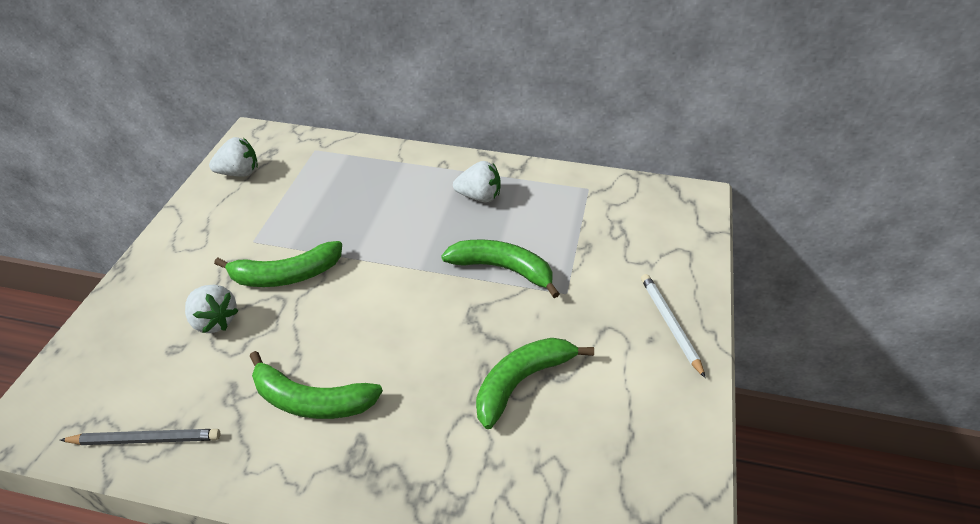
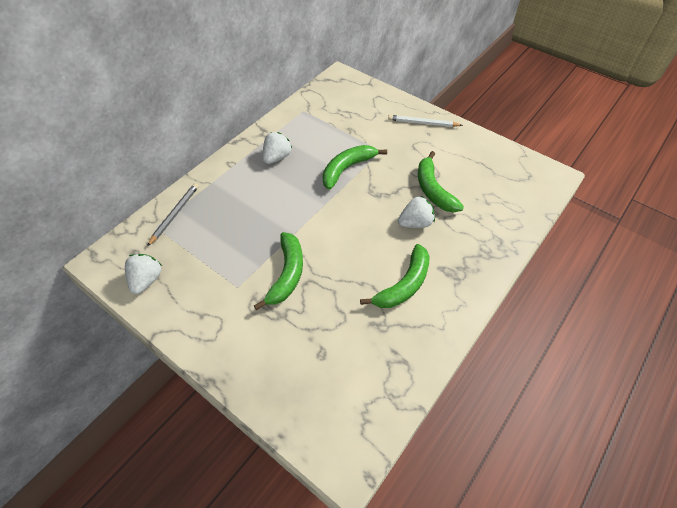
camera: 65 degrees left, 10 degrees up
grey pencil [60,429,220,445] -> grey pencil moved to [147,183,199,247]
white strawberry [185,284,239,333] -> white strawberry moved to [398,196,435,228]

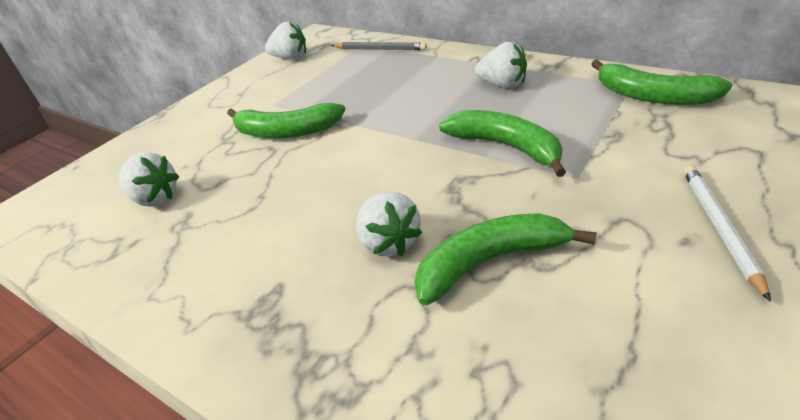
camera: 90 degrees right, 15 degrees down
green banana [360,244,429,308] -> green banana moved to [592,59,732,105]
none -> white strawberry [118,152,179,207]

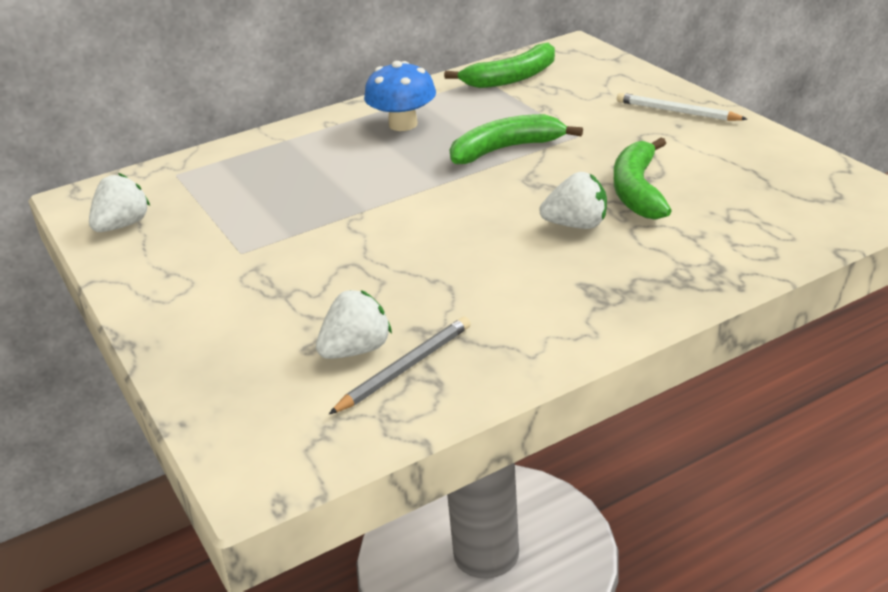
camera: 65 degrees left, 5 degrees down
green banana [227,103,346,138] -> none
grey pencil [331,42,427,50] -> grey pencil moved to [329,317,471,414]
white strawberry [475,42,527,88] -> blue mushroom [364,61,436,131]

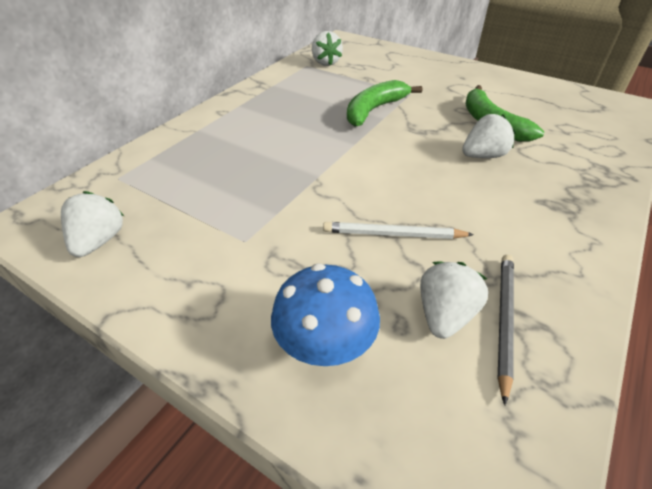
camera: 30 degrees left, 10 degrees up
blue mushroom [364,61,436,131] -> blue mushroom moved to [271,263,380,366]
green banana [444,43,555,88] -> white strawberry [312,31,343,66]
white pencil [617,93,748,121] -> white pencil moved to [323,222,474,239]

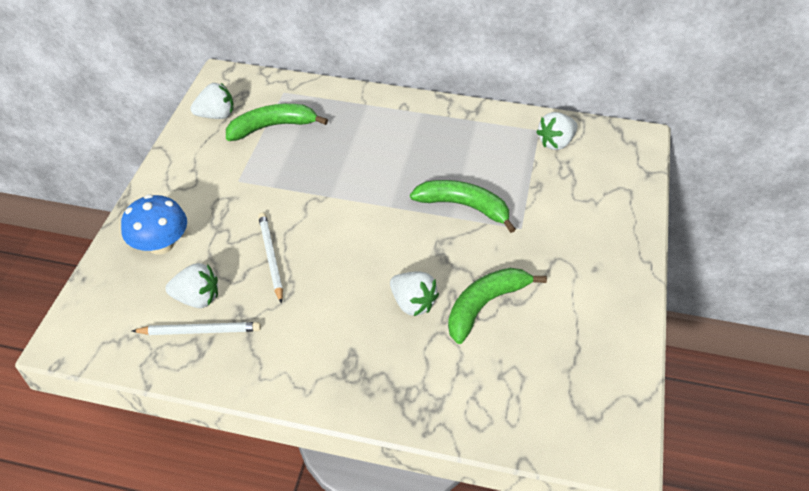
camera: 70 degrees right, 5 degrees up
grey pencil [498,255,514,405] -> white pencil [132,322,261,335]
none -> green banana [226,104,328,141]

